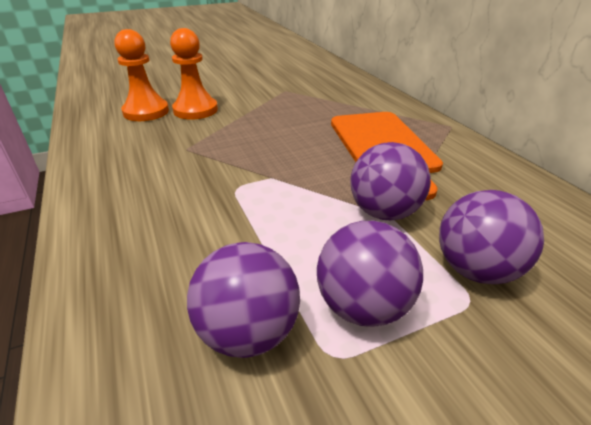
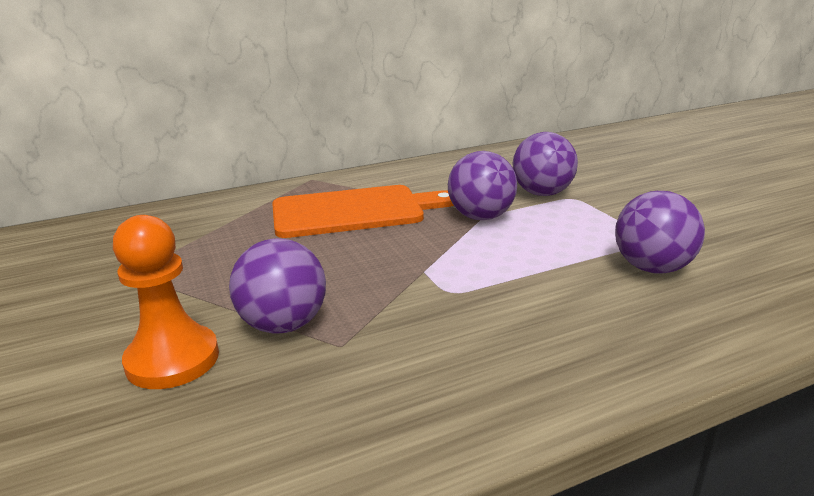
camera: 90 degrees left, 10 degrees down
orange pawn [115,29,169,121] -> none
purple ball [317,221,423,327] -> purple ball moved to [229,238,326,334]

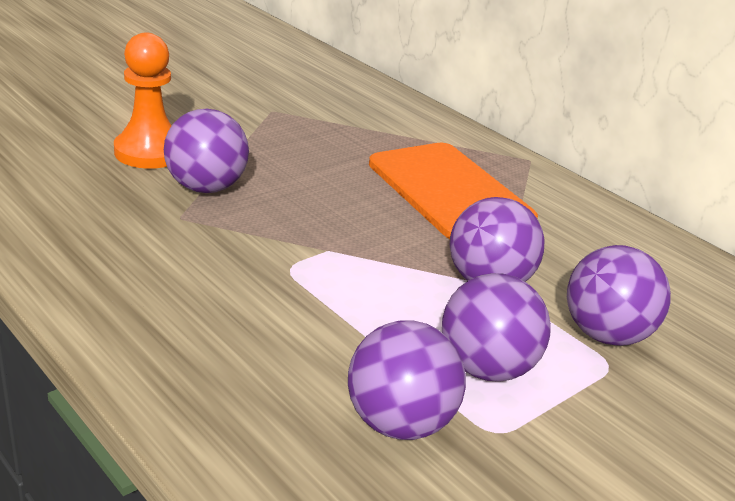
camera: 70 degrees right, 5 degrees up
none -> purple ball [442,273,551,382]

